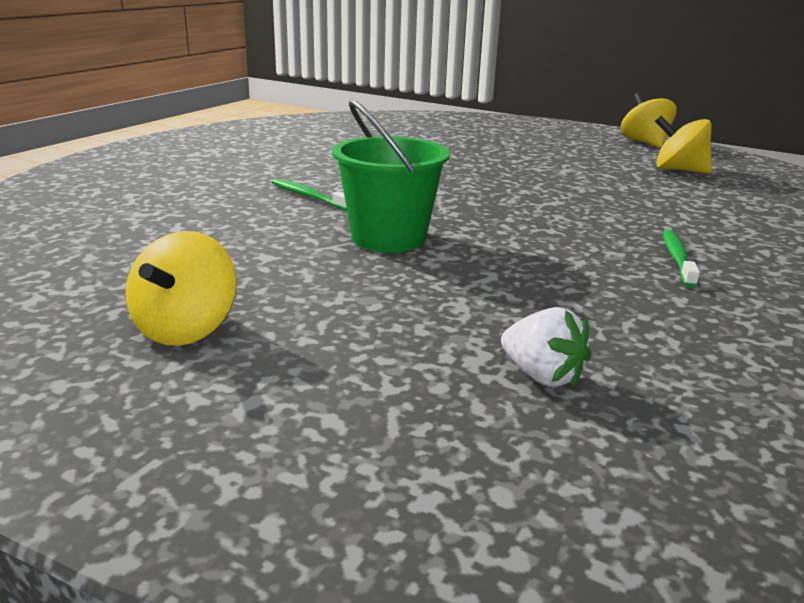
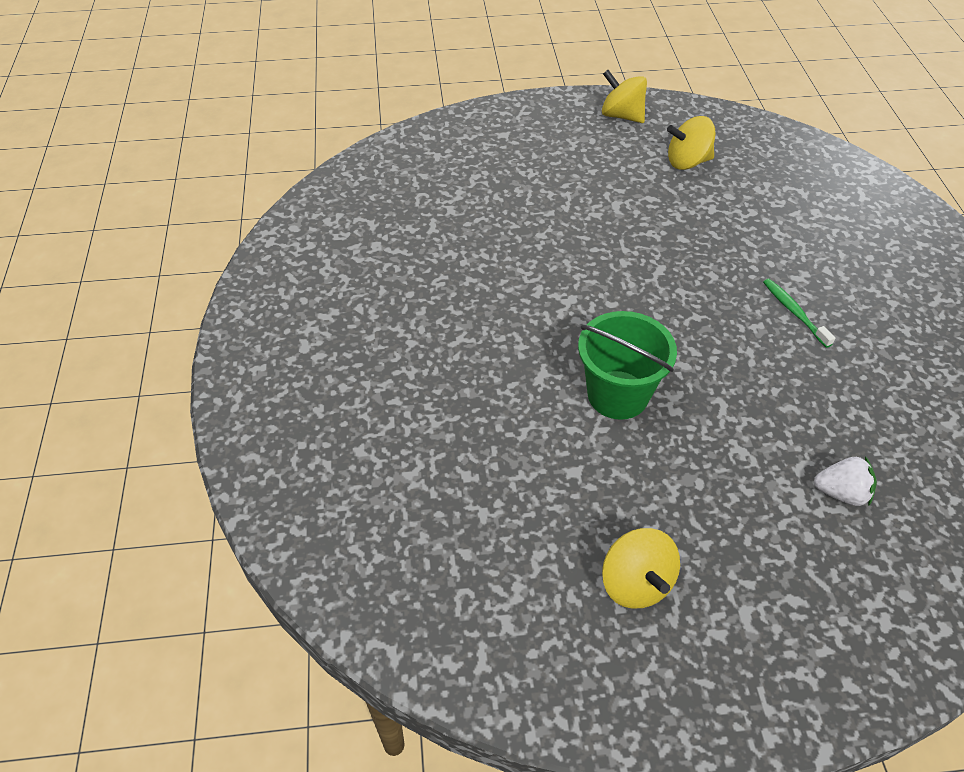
camera: 35 degrees left, 25 degrees up
green toothbrush [272,179,347,211] -> none

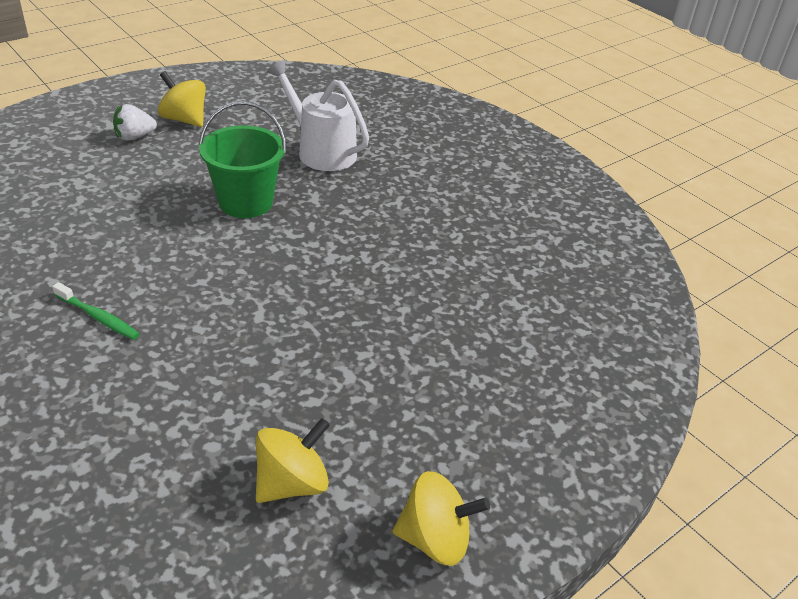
camera: 145 degrees right, 10 degrees down
white strawberry [814,457,877,506] -> white strawberry moved to [113,104,157,140]
none -> white watering can [267,60,369,171]

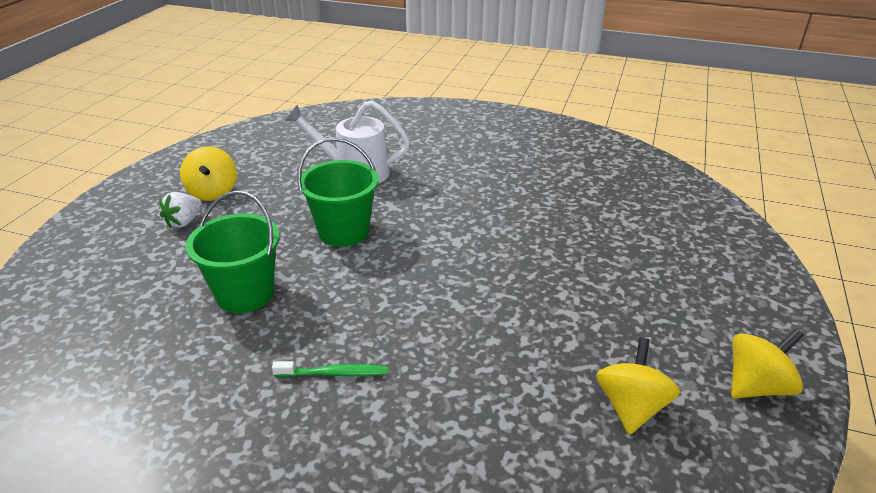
camera: 30 degrees left, 5 degrees down
yellow spinning top [158,71,206,127] -> yellow spinning top turned 105 degrees counterclockwise [180,146,237,201]
none -> green bucket [186,191,280,313]

